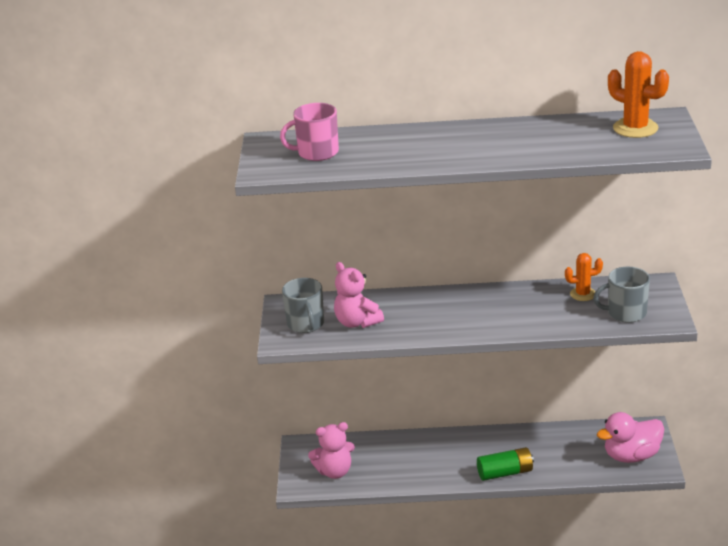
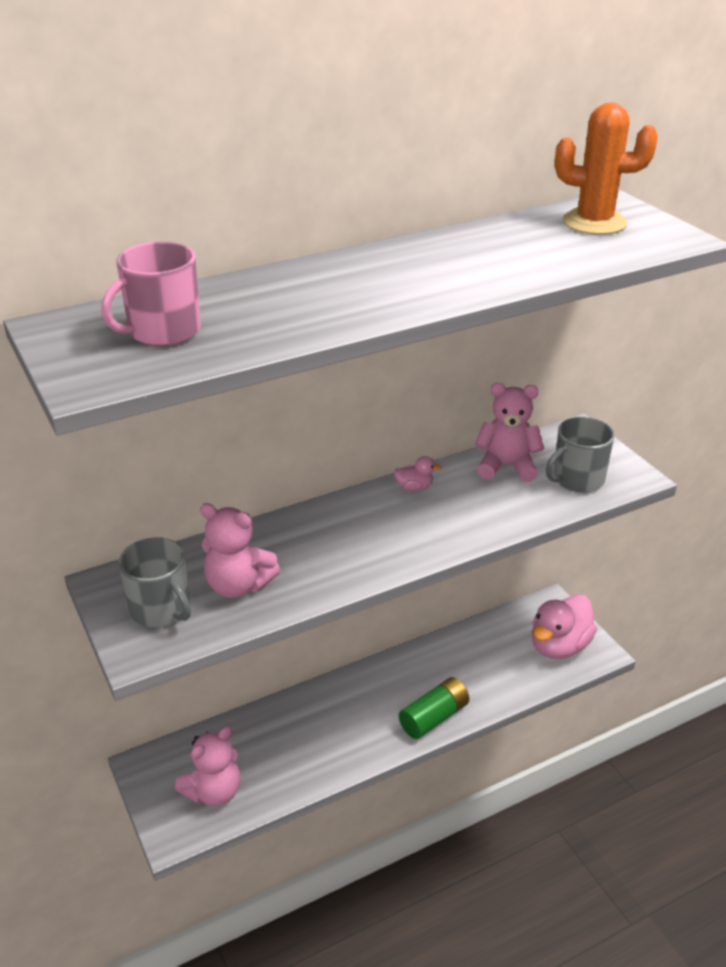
camera: 30 degrees left, 5 degrees up
orange cactus [565,253,603,301] -> pink teddy bear [475,383,544,482]
none -> pink duck [393,456,441,491]

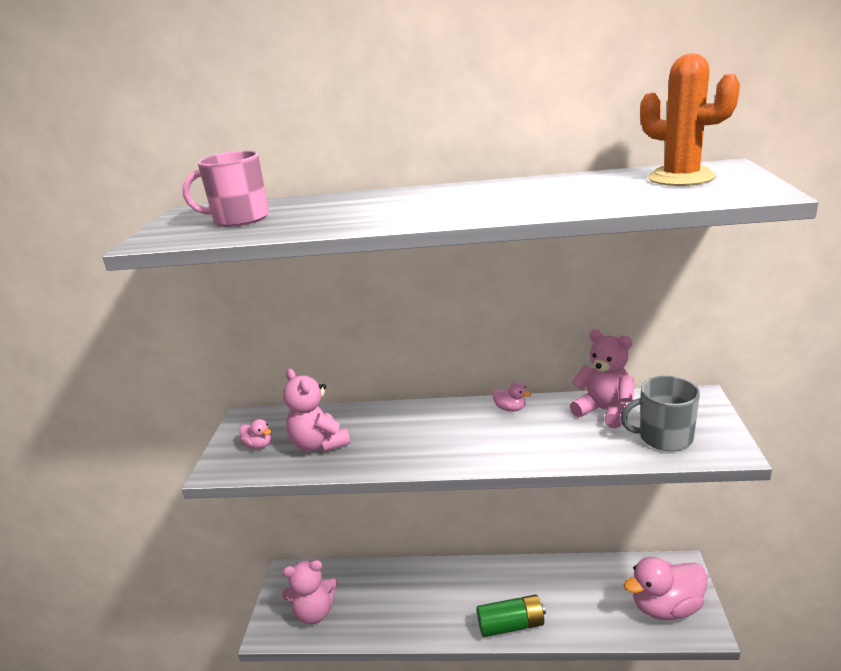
camera: 35 degrees right, 10 degrees down
grey mug [119,538,191,627] -> pink duck [240,419,271,449]

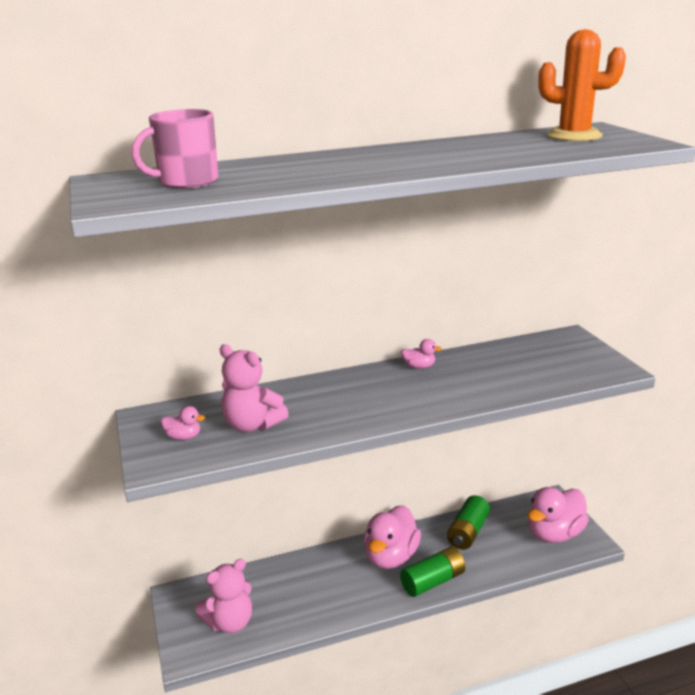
camera: 25 degrees left, 0 degrees up
pink teddy bear [570,329,634,429] -> none
grey mug [620,376,700,451] -> none
none -> pink duck [364,505,421,569]
none -> green battery [447,495,490,550]

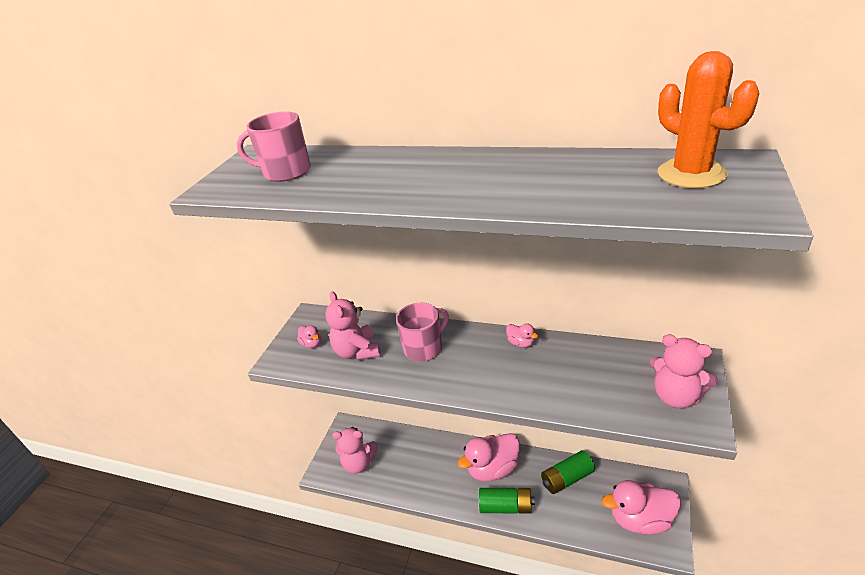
camera: 40 degrees right, 10 degrees up
none -> pink mug [396,303,449,361]
none -> pink teddy bear [650,334,718,408]

